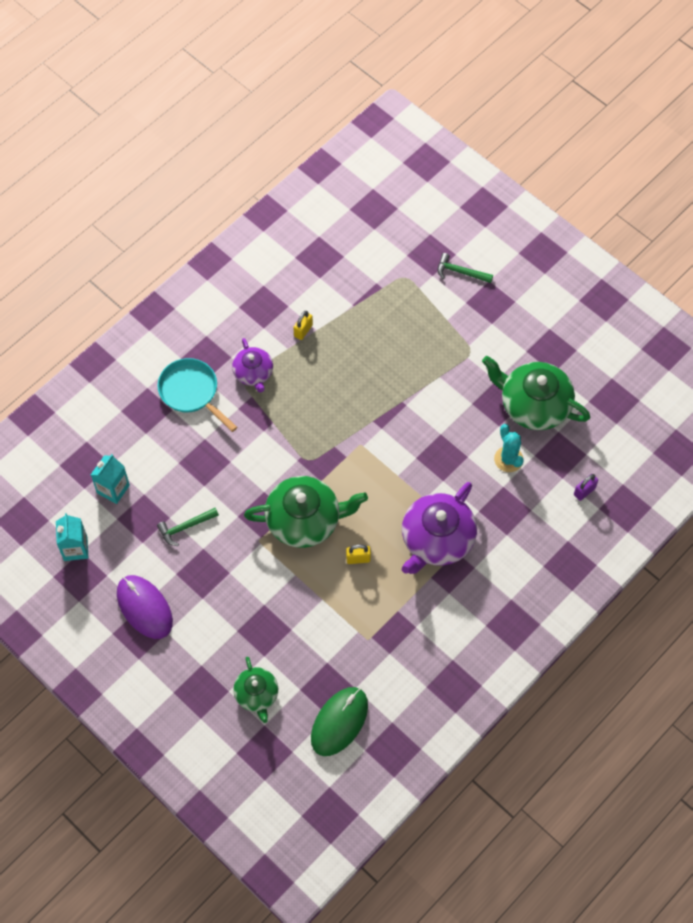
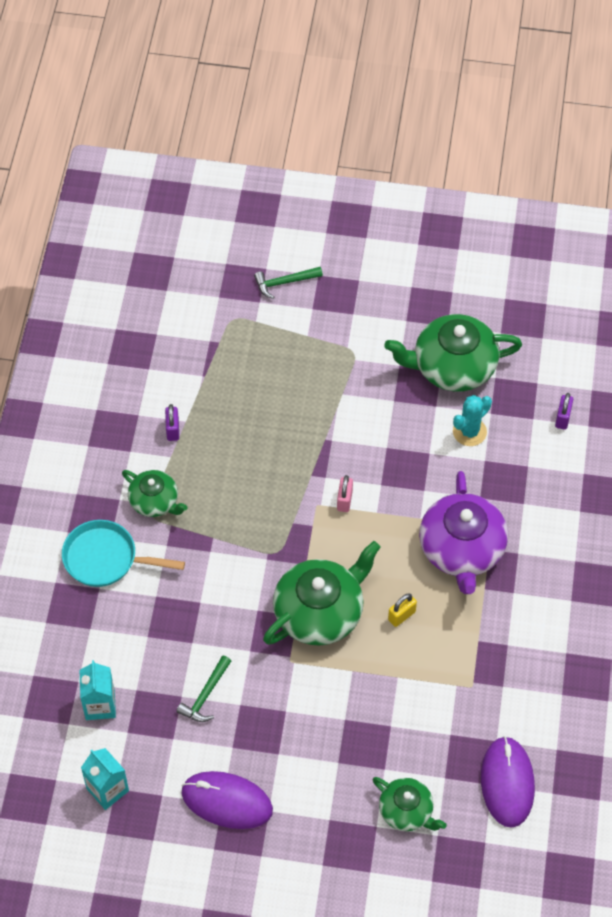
camera: 35 degrees left, 5 degrees down
purple teapot [232,338,273,393] -> green teapot [122,470,188,517]
yellow padlock [293,311,313,340] -> purple padlock [165,404,179,441]
green mouse [311,687,368,756] -> purple mouse [481,736,535,828]
turquoise cactus [494,424,524,472] -> turquoise cactus turned 75 degrees counterclockwise [453,395,492,446]
none -> pink padlock [337,475,353,512]

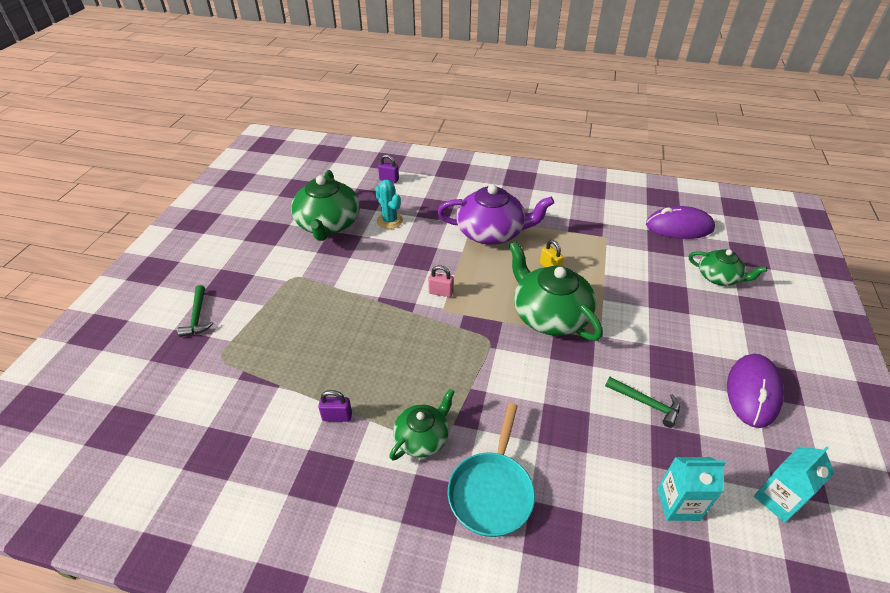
camera: 85 degrees left, 15 degrees down
green teapot [373,777,447,831] -> green teapot turned 75 degrees clockwise [689,249,767,286]

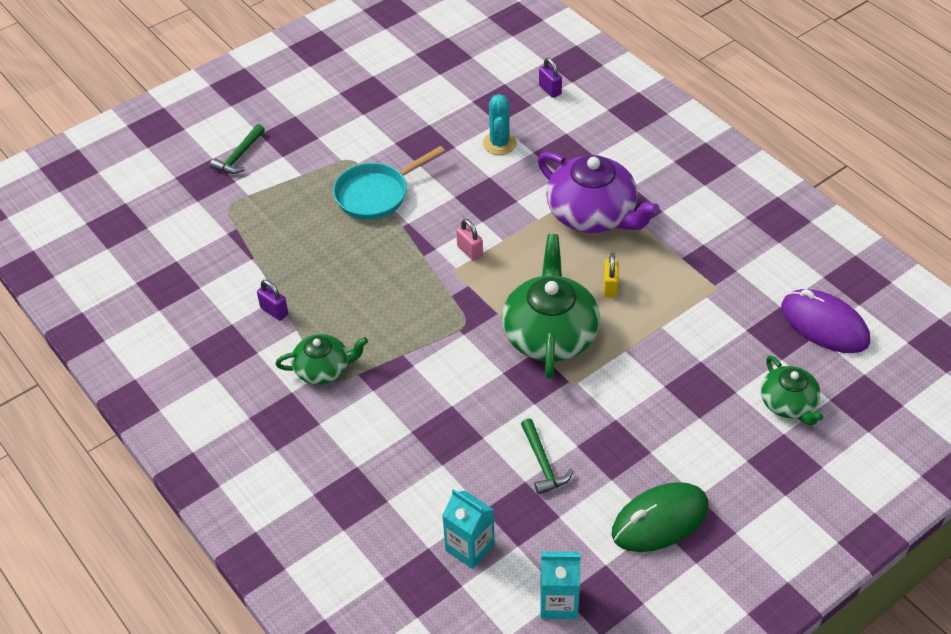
camera: 40 degrees right, 5 degrees up
green teapot [291,170,360,241] -> none
turquoise pan [448,403,535,537] -> turquoise pan moved to [333,146,445,220]
purple mouse [727,354,784,428] -> green mouse [612,482,708,552]

